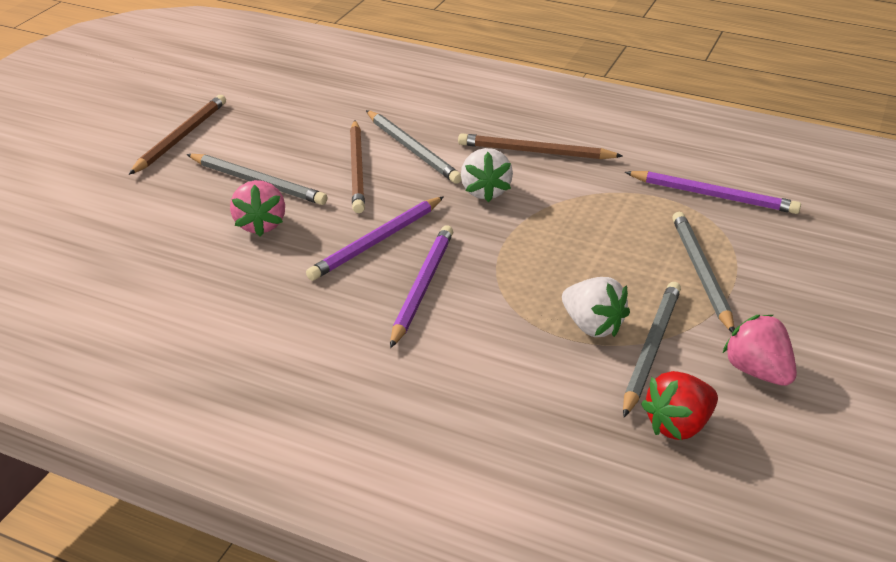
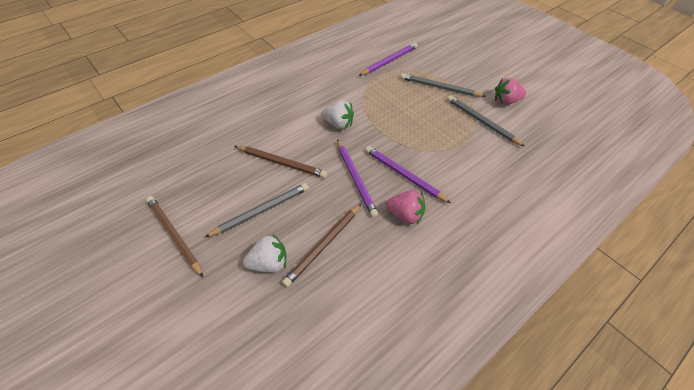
camera: 65 degrees left, 15 degrees up
pink strawberry [230,180,285,237] -> pink strawberry moved to [386,190,425,224]
grey pencil [366,110,462,184] -> none
brown pencil [458,133,623,159] -> brown pencil moved to [282,203,362,287]
white strawberry [562,277,630,337] -> white strawberry moved to [243,234,286,273]
red strawberry [641,371,718,440] -> none

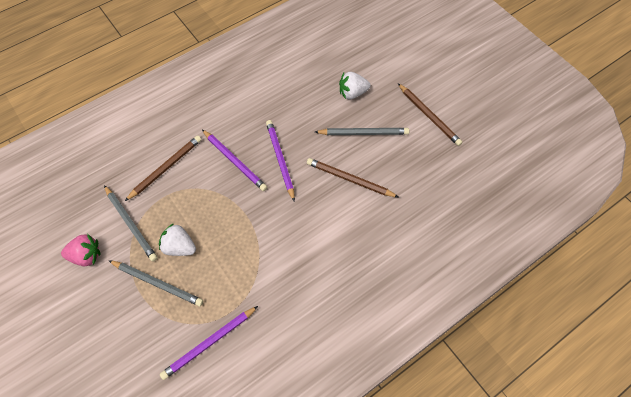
camera: 175 degrees left, 10 degrees up
grey pencil [205,183,309,237] -> grey pencil turned 150 degrees counterclockwise [315,128,409,135]
brown pencil [282,203,362,287] -> brown pencil moved to [125,135,201,201]
white strawberry [321,100,354,129] -> white strawberry moved to [159,223,196,256]
pink strawberry [386,190,425,224] -> none

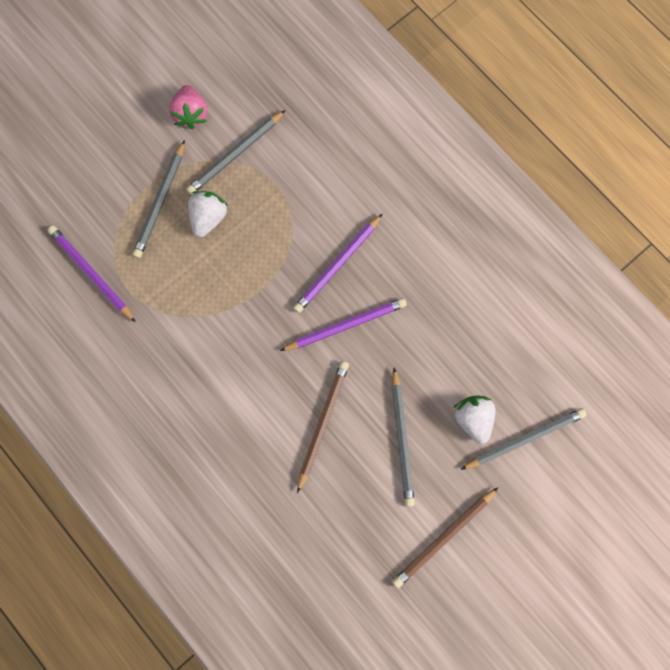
camera: 85 degrees right, 15 degrees up
brown pencil [125,135,201,201] -> none
none -> grey pencil [460,408,587,470]

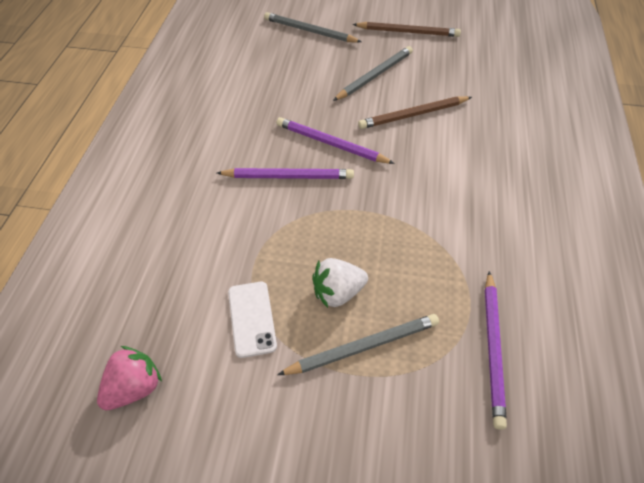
camera: 130 degrees left, 25 degrees down
pink strawberry [169,85,208,129] -> pink strawberry moved to [97,346,162,410]
grey pencil [186,110,285,195] -> white phone [228,282,277,358]
white strawberry [453,396,496,444] -> none

